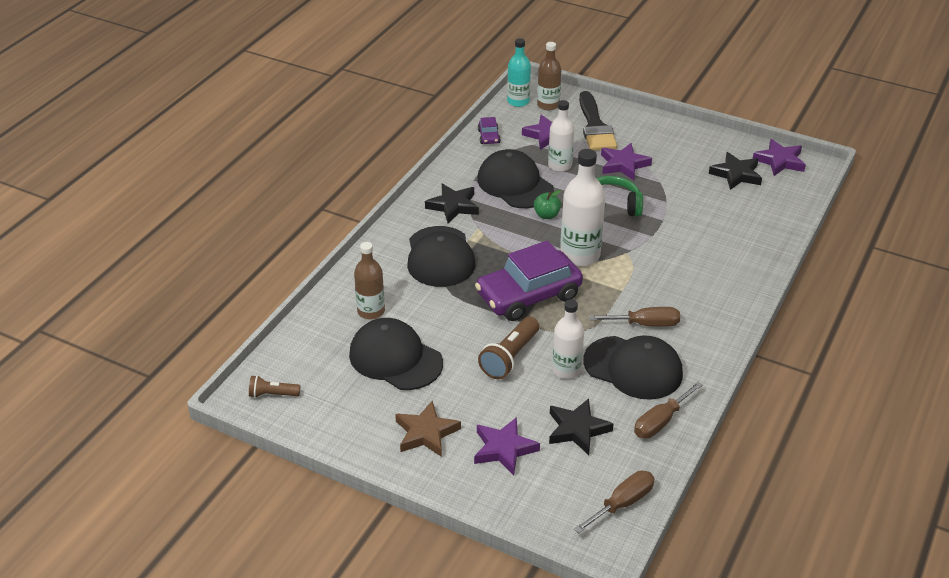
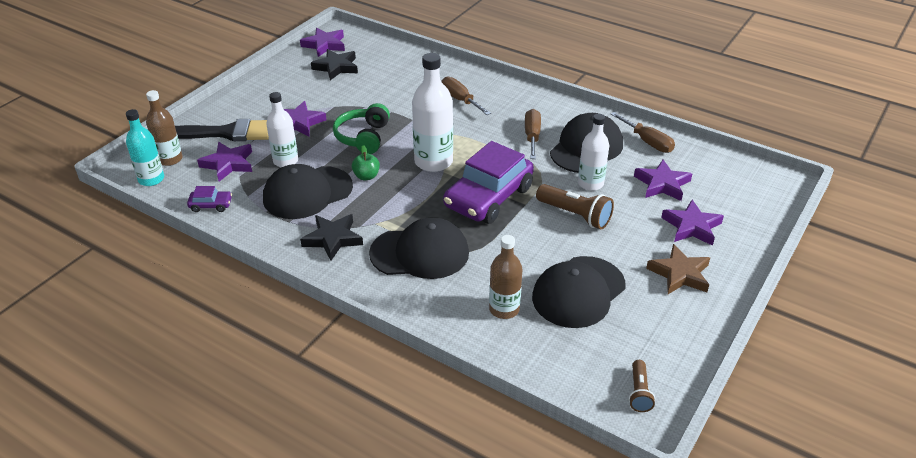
camera: 85 degrees left, 0 degrees up
purple car [475,241,583,321] -> purple car turned 60 degrees clockwise [443,141,534,224]
black star [549,398,614,455] -> purple star [634,159,692,201]
brown screwdriver [574,471,655,533] -> brown screwdriver moved to [441,77,491,115]

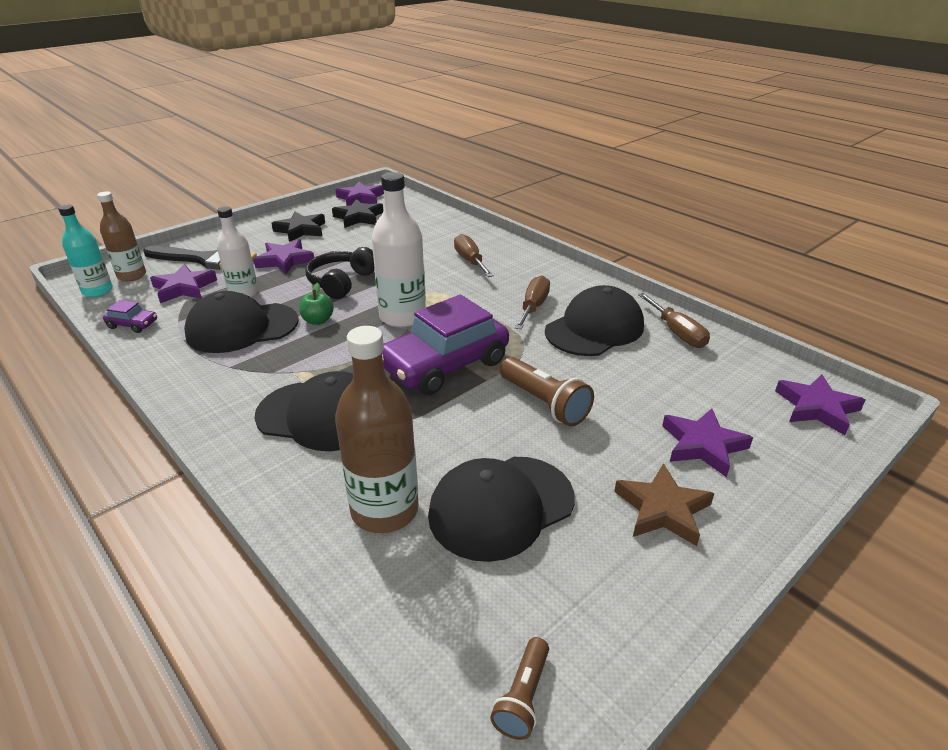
camera: 15 degrees right, 5 degrees down
black star [300,214,363,260] -> black star moved to [271,211,325,242]
green headphones [333,103,390,154] -> black headphones [306,247,374,299]
brown bottle [489,235,522,319] -> brown bottle [335,326,419,533], size x1.53
white bottle [578,114,609,191] -> none
purple star [634,159,692,201] -> purple star moved to [775,374,865,435]

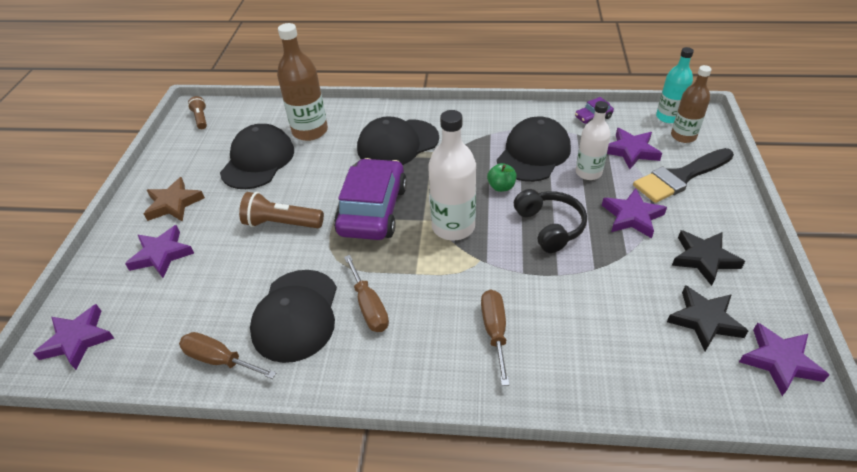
camera: 140 degrees right, 10 degrees up
brown screwdriver [454,234,494,277] -> brown screwdriver turned 120 degrees counterclockwise [481,289,510,386]

